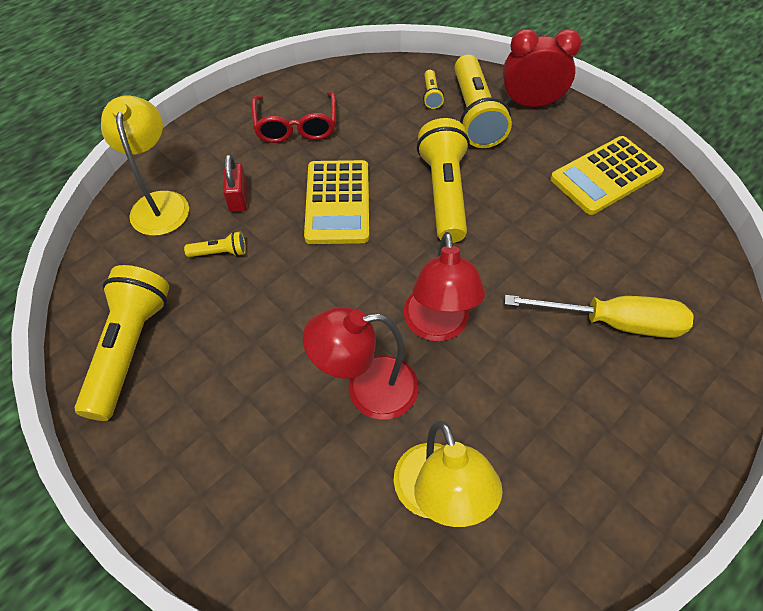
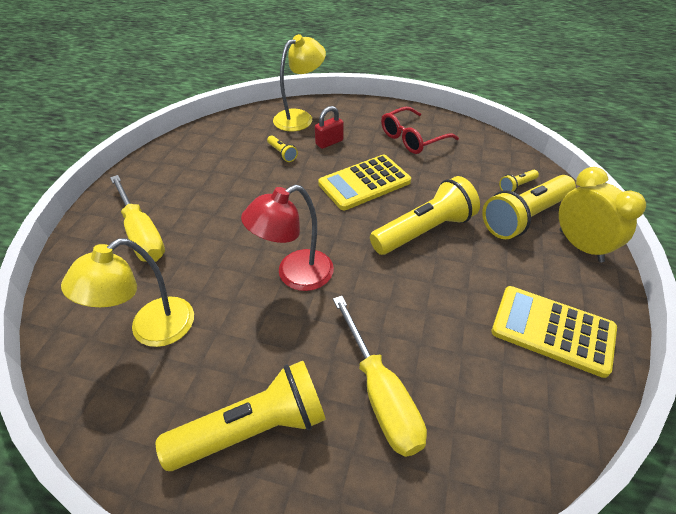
camera: 60 degrees right, 10 degrees down
yellow flashlight [74,265,169,421] -> yellow flashlight moved to [156,361,326,471]
red lamp [303,307,419,420] -> none
red clock [503,29,581,107] -> yellow clock [559,167,646,262]
none -> yellow screwdriver [110,175,165,262]

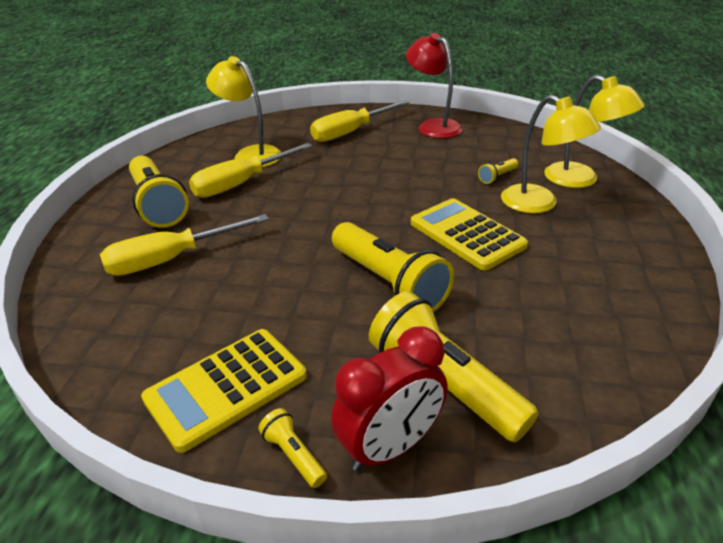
camera: 85 degrees right, 10 degrees down
red lamp [241,185,334,291] -> red lamp moved to [406,33,463,138]
red padlock [315,106,344,149] -> yellow lamp [501,95,601,213]
red glasses [381,107,459,154] -> none
yellow calculator [491,286,617,378] -> yellow calculator turned 150 degrees counterclockwise [141,329,307,453]
yellow flashlight [499,170,539,192] -> yellow flashlight moved to [258,408,327,488]
yellow clock [559,167,646,262] -> red clock [331,327,448,471]
none -> yellow screwdriver [189,143,312,198]

